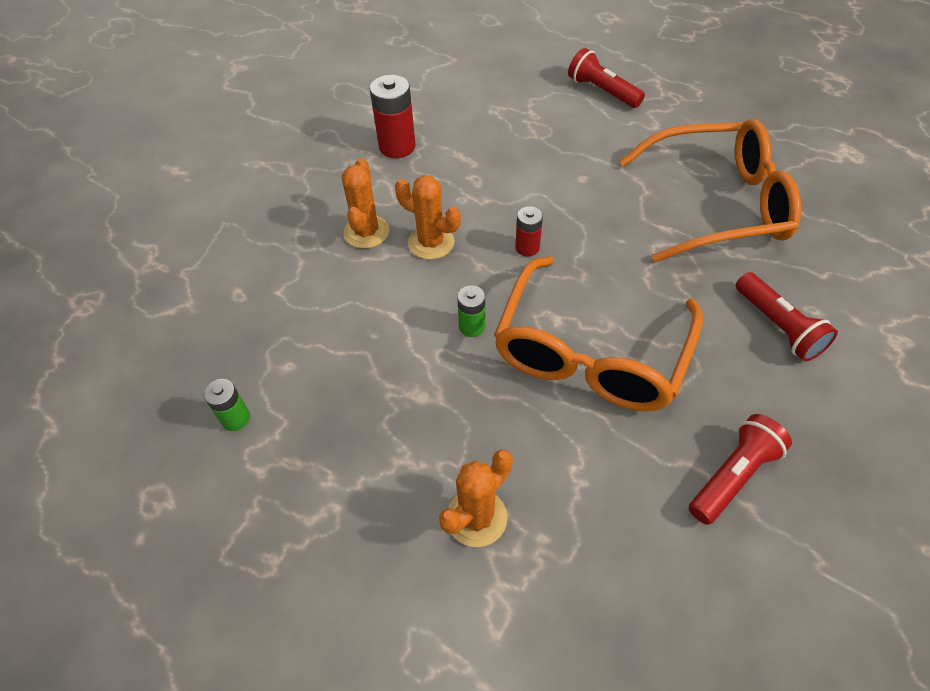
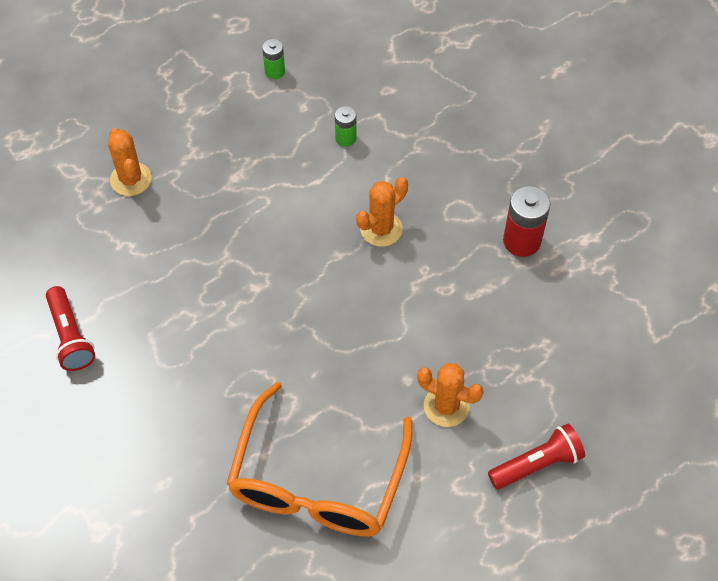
camera: 110 degrees right, 5 degrees up
orange cactus [342,158,389,249] -> orange cactus moved to [417,363,484,427]
green battery [457,285,485,337] -> green battery moved to [335,106,356,147]
orange glasses [494,256,703,411] -> none
red battery [515,206,543,257] -> none
red flashlight [736,272,838,362] -> none

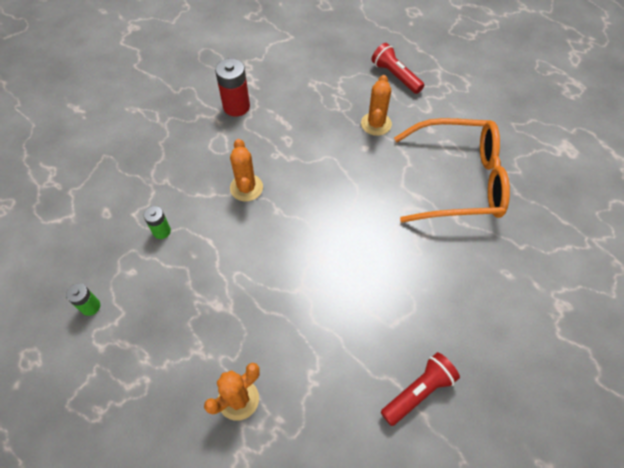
camera: 105 degrees left, 0 degrees up
orange cactus [356,177,408,247] -> orange cactus turned 45 degrees clockwise [230,139,263,201]

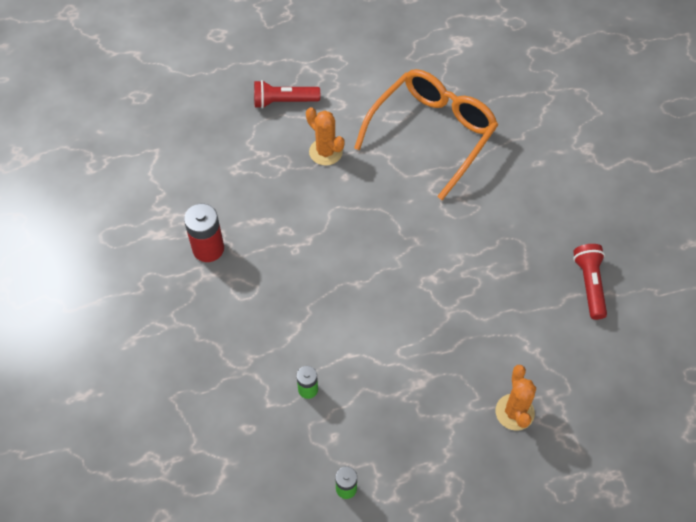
camera: 55 degrees left, 0 degrees up
orange cactus [230,139,263,201] -> none

